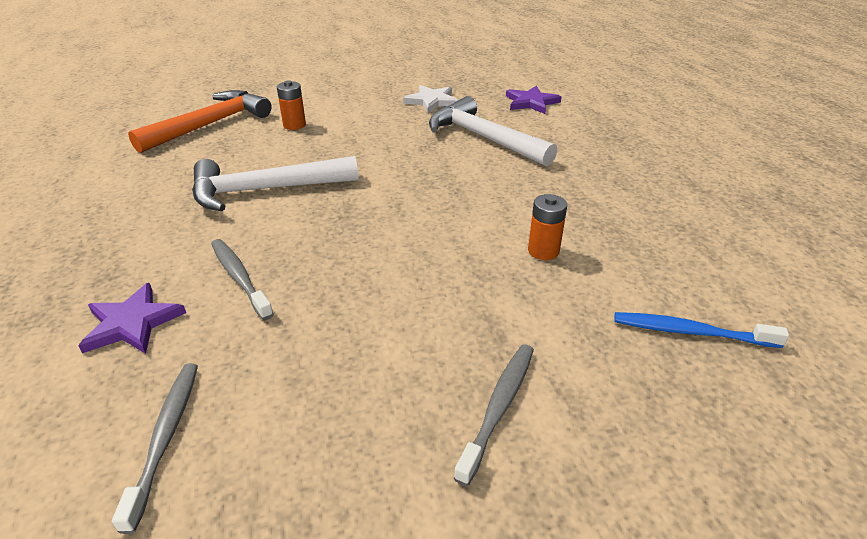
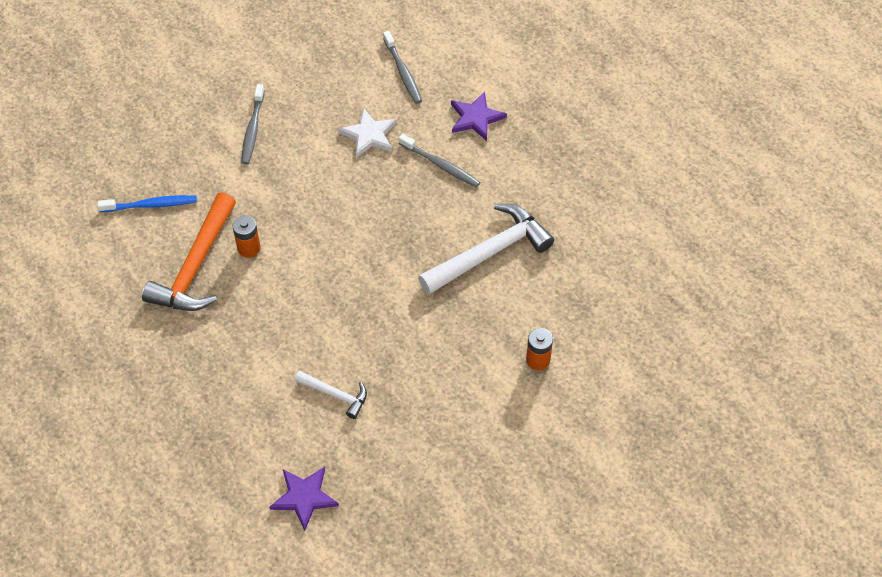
camera: 160 degrees right, 20 degrees up
orange hammer [128,90,272,153] -> orange hammer moved to [142,192,236,311]
white star [403,85,458,113] -> white star moved to [339,108,396,158]
white hammer [429,96,557,167] -> white hammer [295,371,367,419], size x0.51

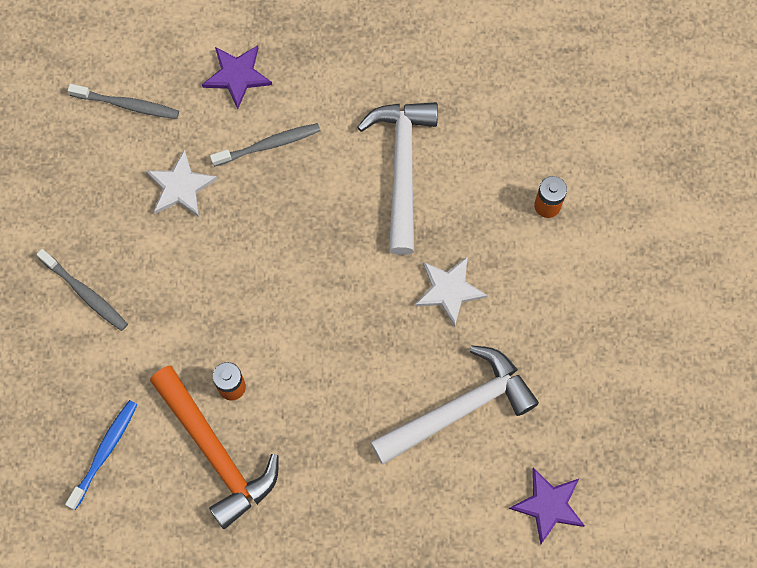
camera: 55 degrees left, 15 degrees up
white hammer [295,371,367,419] -> white hammer [370,345,539,464], size x1.95
none -> white star [415,256,488,327]

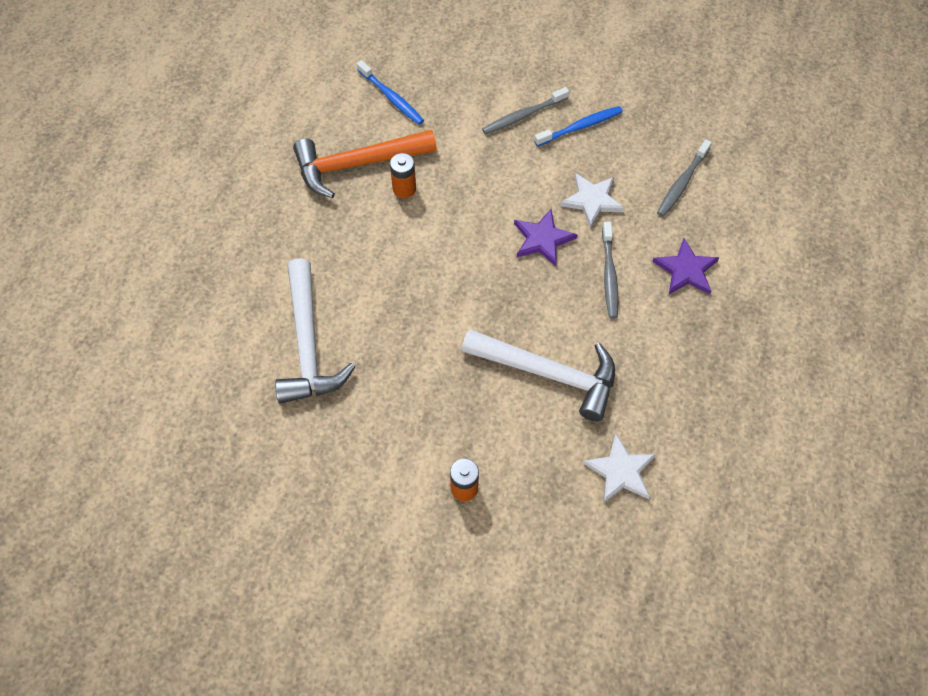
camera: 110 degrees right, 10 degrees down
white star [415,256,488,327] -> white star moved to [583,433,656,503]
purple star [509,468,585,545] -> purple star moved to [514,209,577,266]
none -> blue toothbrush [534,106,623,146]

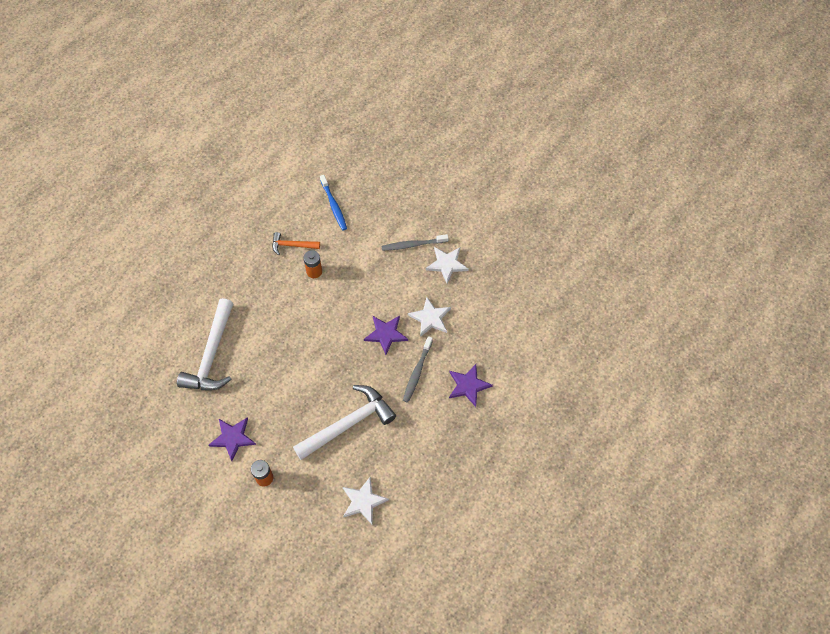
camera: 20 degrees right, 0 degrees up
orange hammer [293,130,437,198] -> orange hammer [272,232,320,255], size x0.51
white hammer [462,329,615,421] -> white hammer turned 75 degrees counterclockwise [293,385,396,460]
blue toothbrush [534,106,623,146] -> white star [426,247,469,283]
grey toothbrush [657,139,712,217] -> none
none -> purple star [209,418,256,461]

